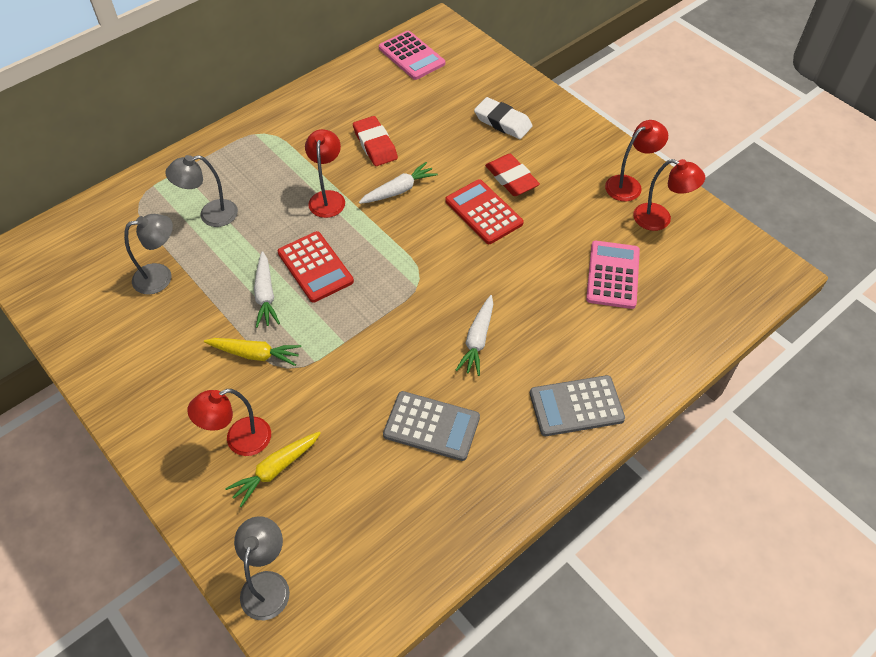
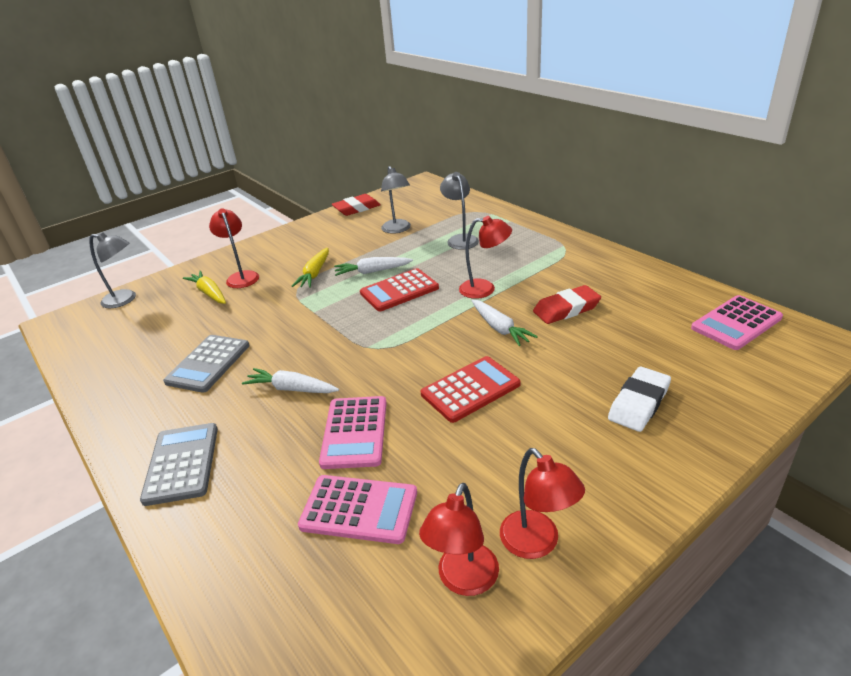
camera: 95 degrees right, 20 degrees down
red eraser [485,154,540,196] -> red eraser moved to [332,194,381,216]
none -> pink calculator [319,396,387,469]

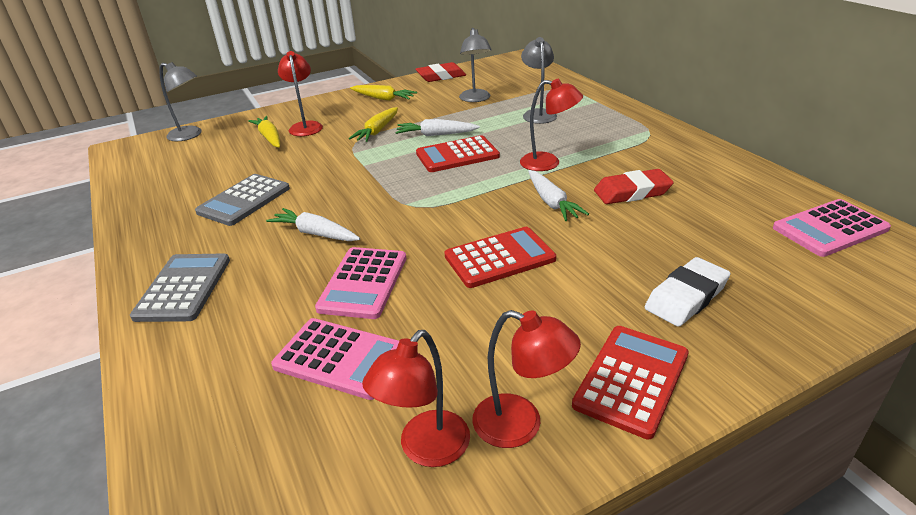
camera: 10 degrees right, 0 degrees up
red lamp [500,448,585,559] -> red lamp turned 45 degrees counterclockwise [473,310,581,448]
none -> yellow carrot [350,85,417,101]
none -> red calculator [572,326,689,440]

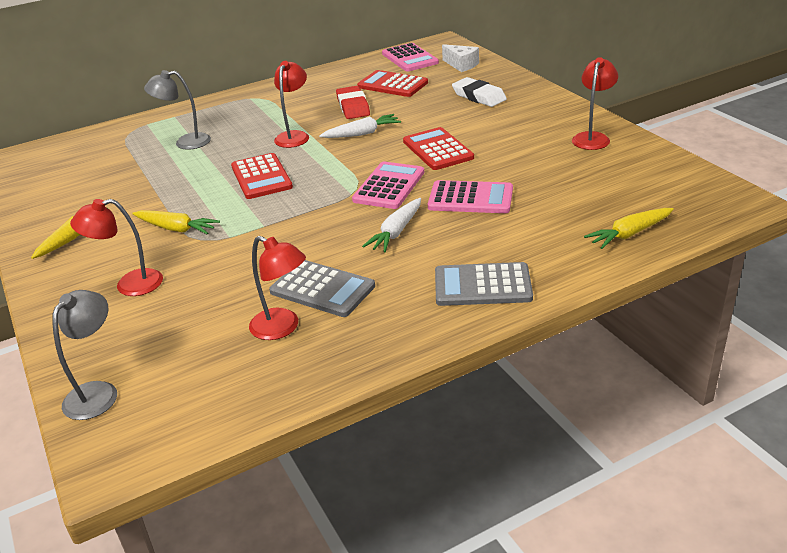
camera: 90 degrees left, 0 degrees up
yellow carrot [248,116,280,147] -> yellow carrot moved to [584,208,674,249]
pink calculator [271,318,399,400] -> pink calculator moved to [352,161,424,209]
red lamp [362,330,470,467] -> red lamp moved to [249,236,306,340]
white carrot [395,119,480,136] -> none
red eraser [415,62,466,82] -> none
grey lamp [459,28,491,102] -> none
red calculator [572,326,689,440] -> red calculator moved to [357,70,428,97]
none -> white cheese [442,44,479,72]

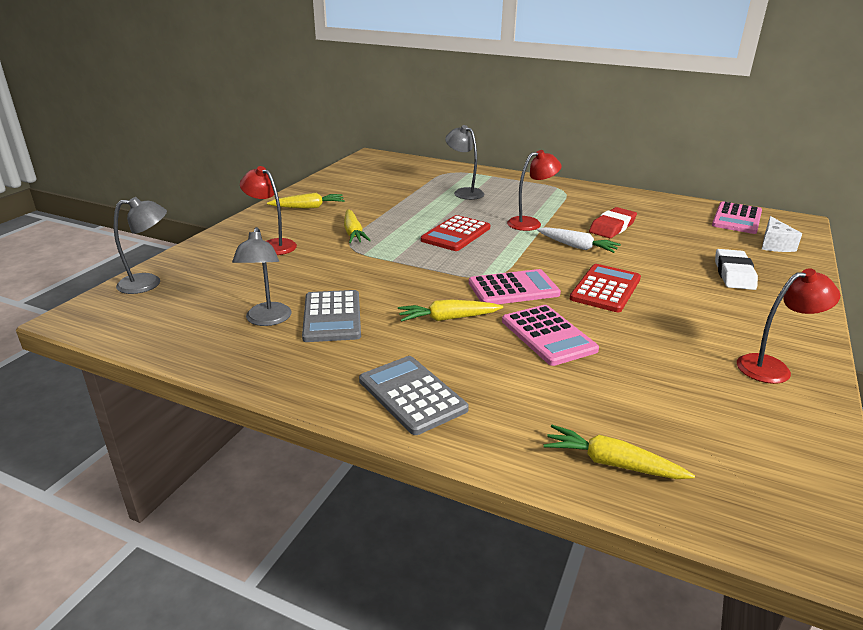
camera: 50 degrees right, 5 degrees down
red lamp [249,236,306,340] -> grey lamp [232,227,291,326]
red calculator [357,70,428,97] -> none
white carrot [362,198,421,252] -> yellow carrot [398,299,503,322]

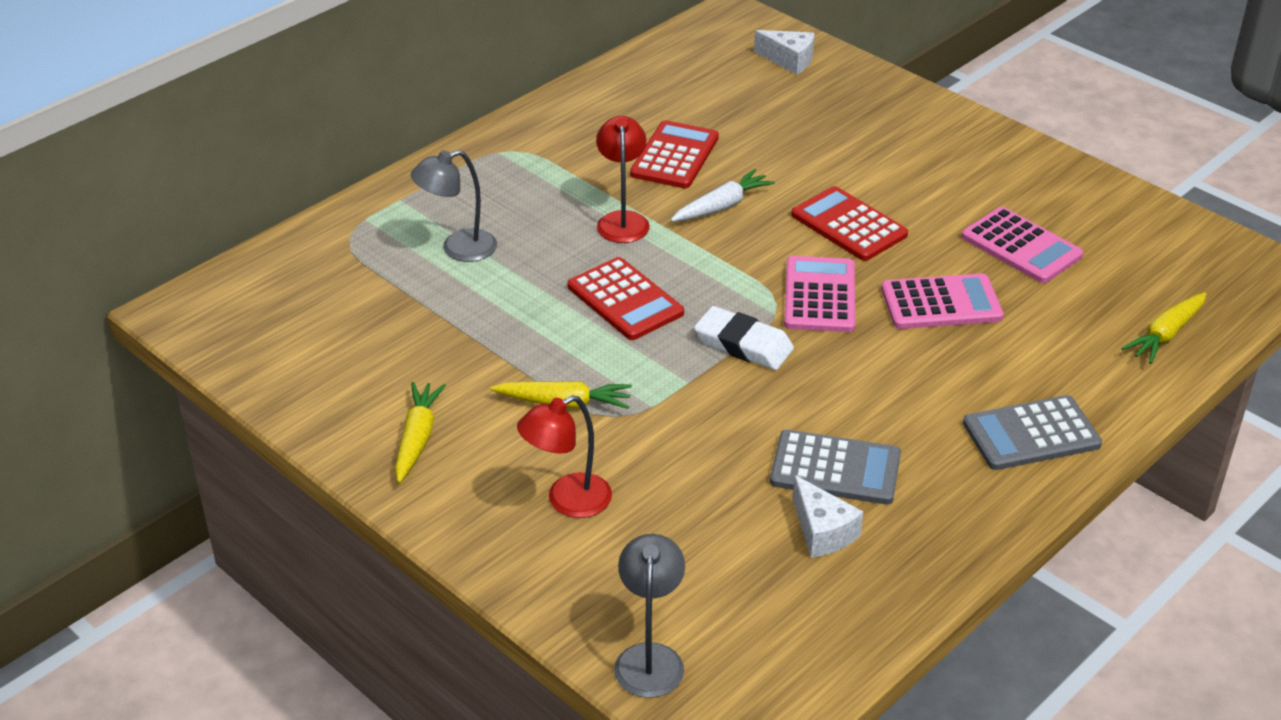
camera: 70 degrees left, 10 degrees up
grey lamp [232,227,291,326] -> white cheese [793,475,864,558]
yellow carrot [398,299,503,322] -> none
red eraser [589,207,637,238] -> red calculator [630,120,719,188]
pink calculator [712,201,762,234] -> pink calculator moved to [961,207,1084,283]
white eraser [715,249,758,290] -> white eraser moved to [694,306,794,370]
red lamp [737,269,840,384] -> none

